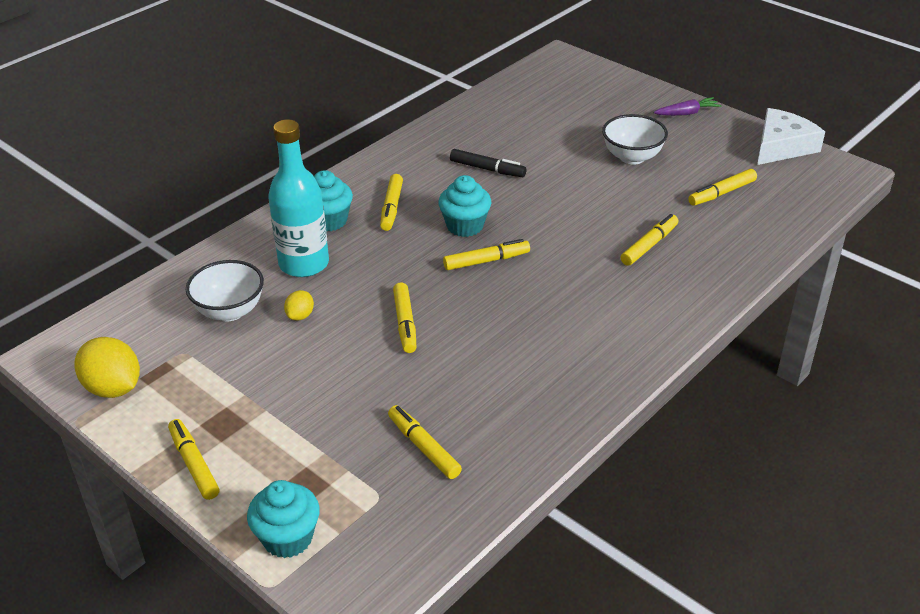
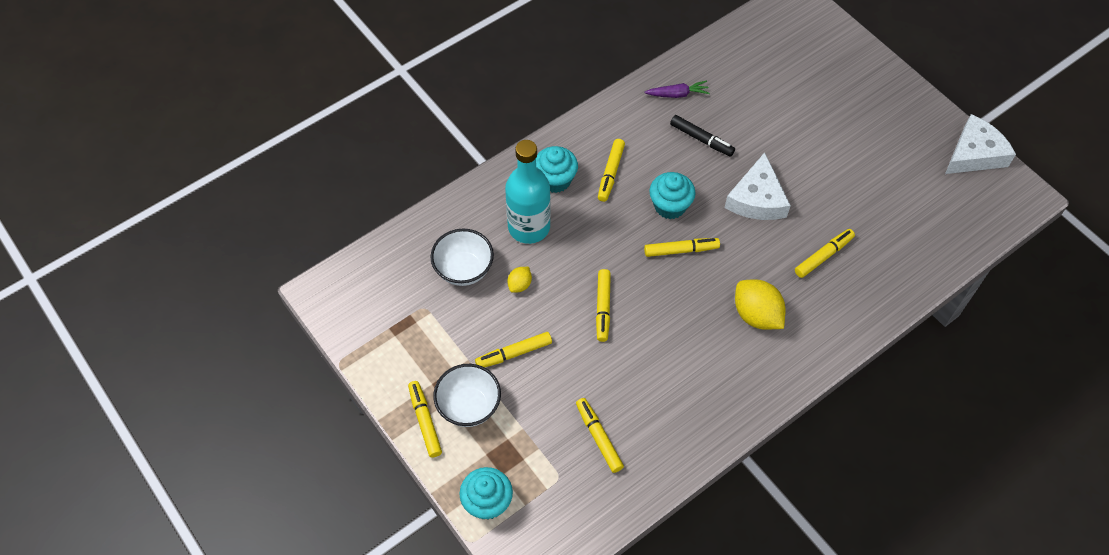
camera: 10 degrees right, 20 degrees up
yellow lemon [74,337,140,398] -> yellow lemon moved to [735,279,785,330]
white bowl [602,114,668,165] -> white bowl moved to [433,364,501,427]
purple carrot [654,97,722,116] -> purple carrot moved to [645,80,710,98]
yellow marker [688,169,757,206] -> yellow marker moved to [475,332,552,368]
none -> white cheese [724,152,791,220]

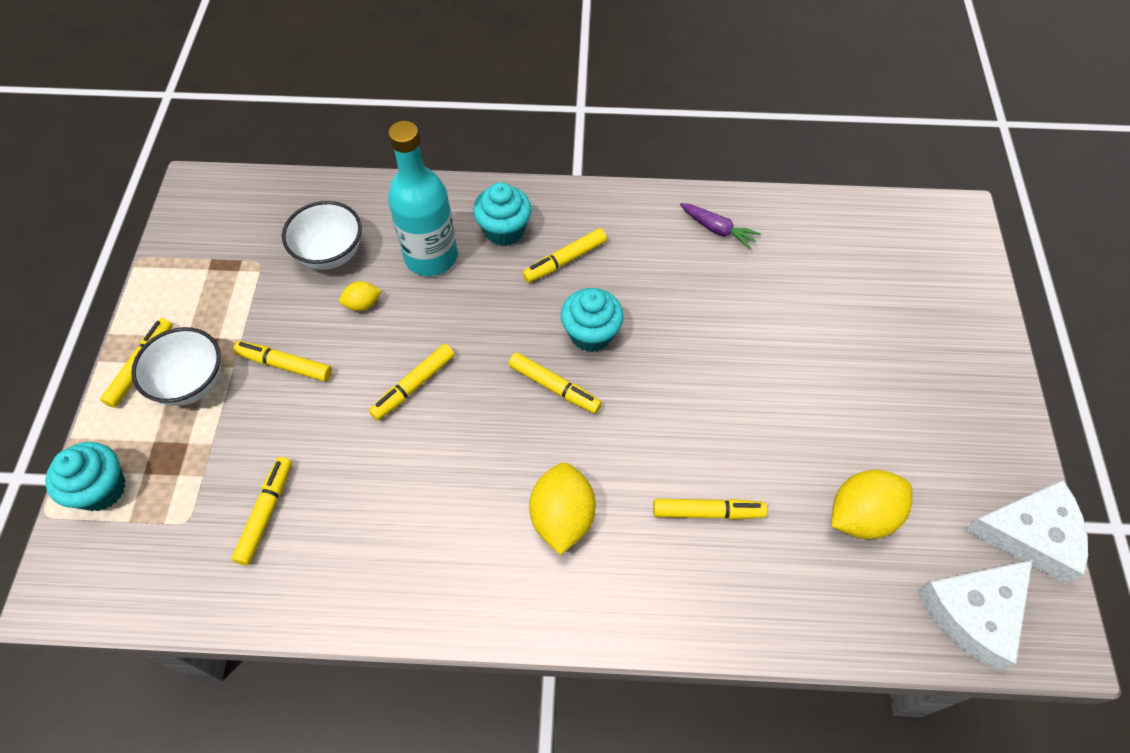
camera: 40 degrees right, 0 degrees up
black marker [670,115,735,157] -> none
white cheese [724,152,791,220] -> white cheese moved to [917,560,1032,671]
none -> yellow lemon [831,470,913,539]

